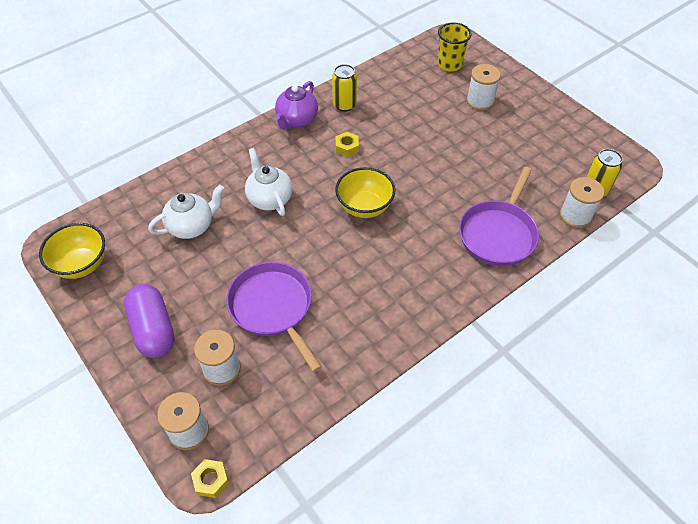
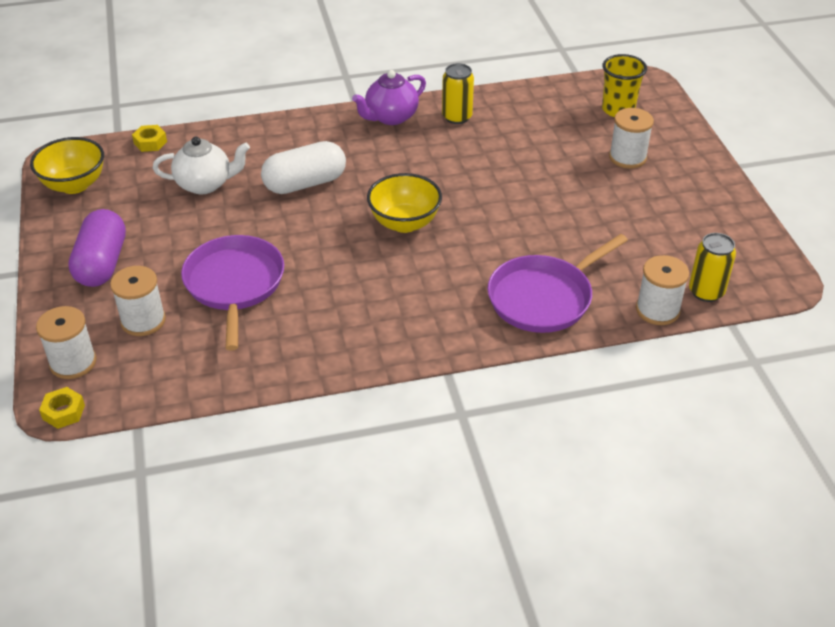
camera: 25 degrees right, 10 degrees down
white teapot [245,148,292,216] -> white capsule [261,141,346,194]
yellow nut [336,132,359,157] -> yellow nut moved to [132,125,167,152]

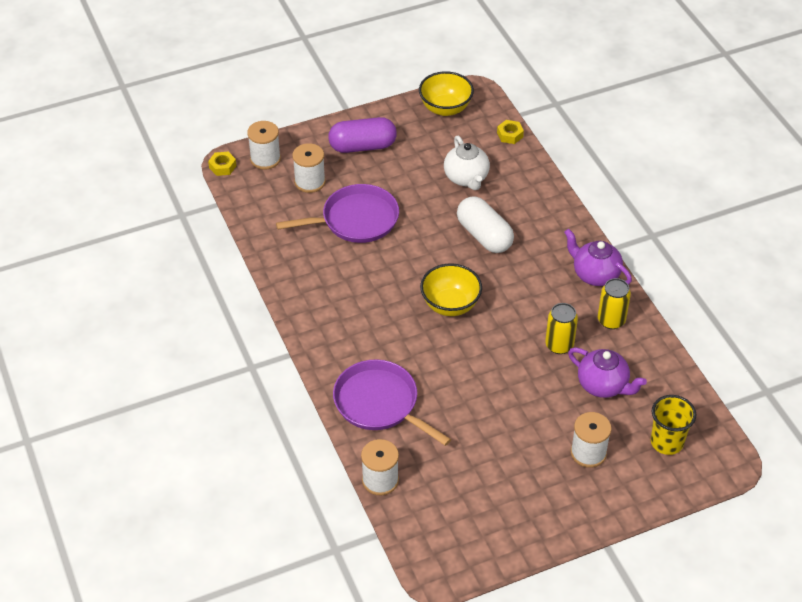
camera: 80 degrees right, 5 degrees up
yellow can [689,233,736,302] -> yellow can moved to [545,303,578,354]
none -> purple teapot [568,347,647,398]

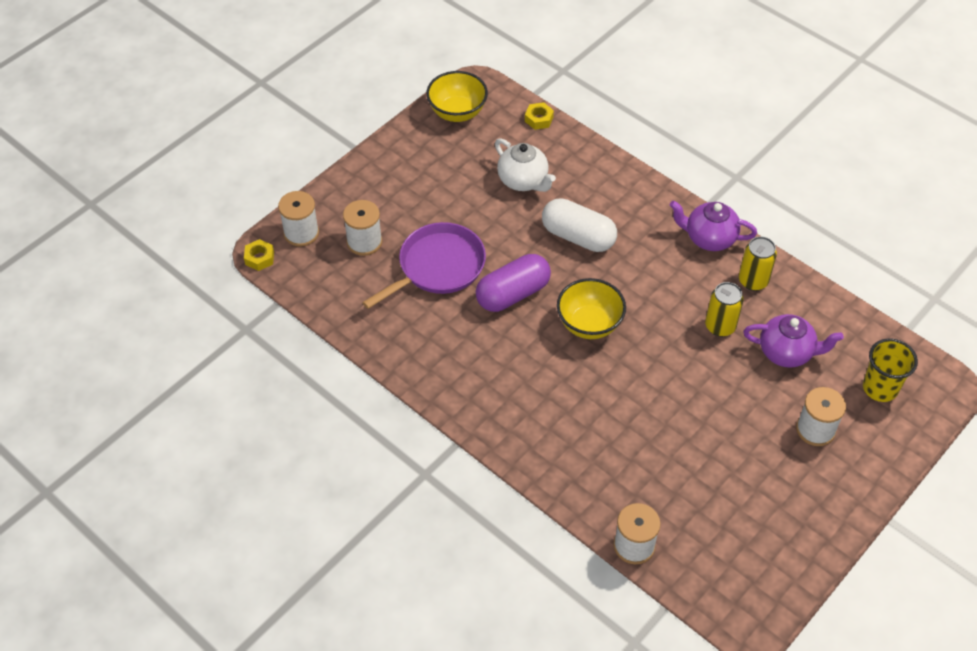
camera: 25 degrees left, 5 degrees up
purple capsule [328,117,397,153] -> purple capsule moved to [476,254,551,312]
purple pan [333,359,451,446] -> none

